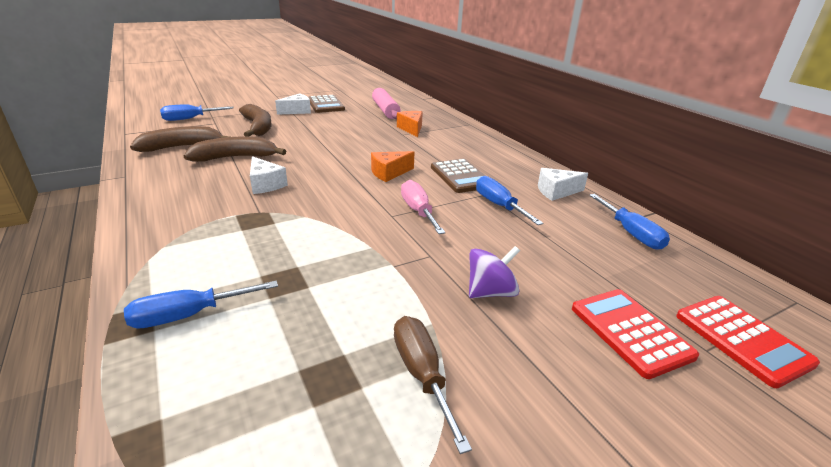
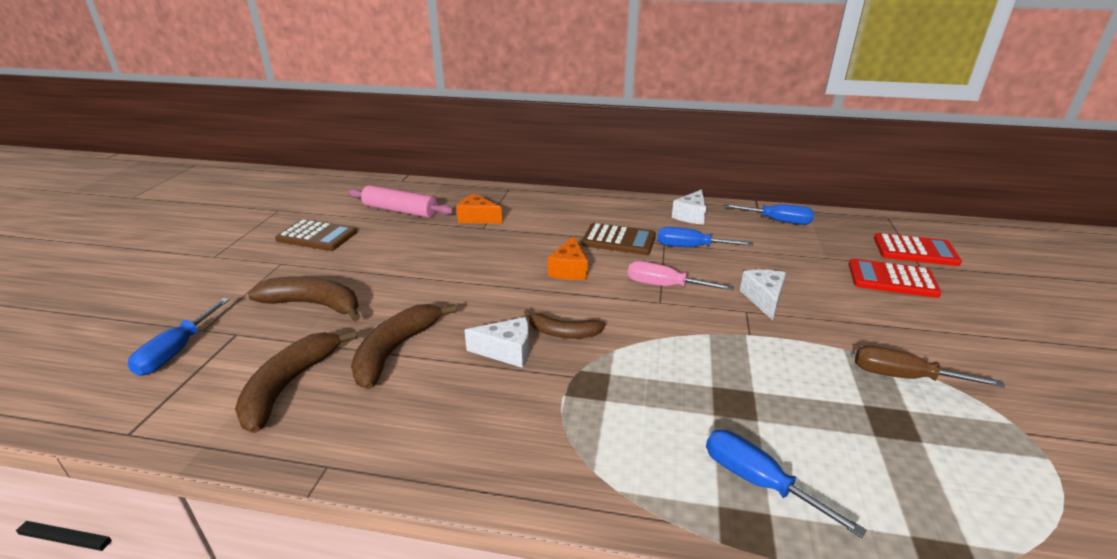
camera: 50 degrees left, 0 degrees up
blue screwdriver [124,281,278,329] -> blue screwdriver turned 120 degrees clockwise [706,430,867,538]
white cheese [275,93,311,115] -> white cheese moved to [740,270,786,320]
purple spinning top [469,246,520,298] -> none
none -> brown banana [524,309,605,339]

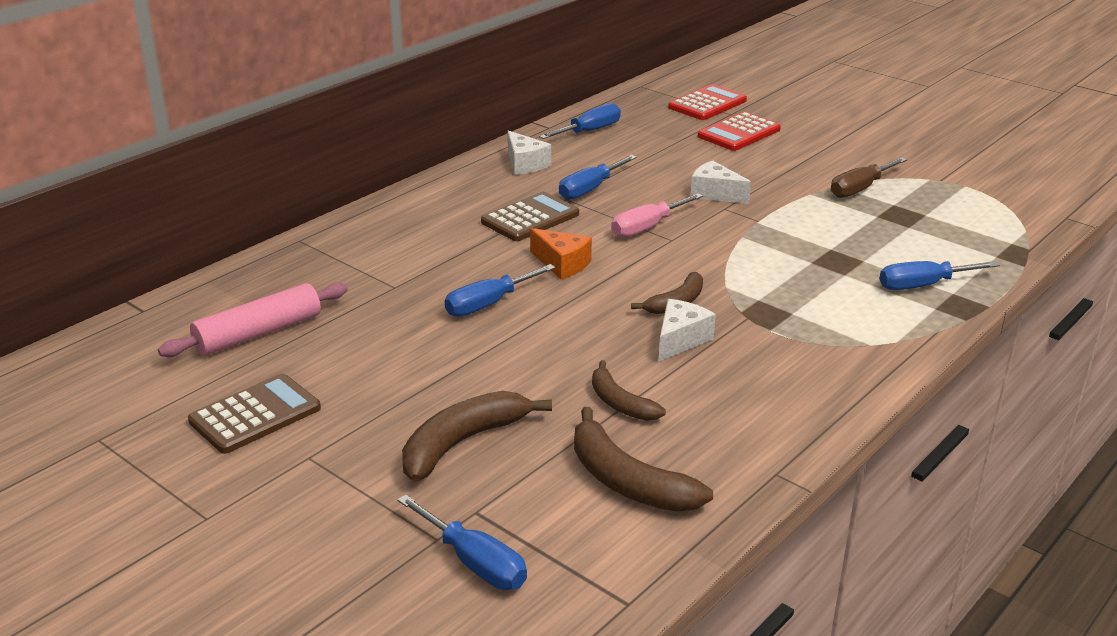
camera: 60 degrees left, 0 degrees up
brown banana [351,304,457,389] -> brown banana [592,360,666,421], size x0.63
orange cheese [456,194,502,224] -> none
none -> blue screwdriver [445,264,556,317]

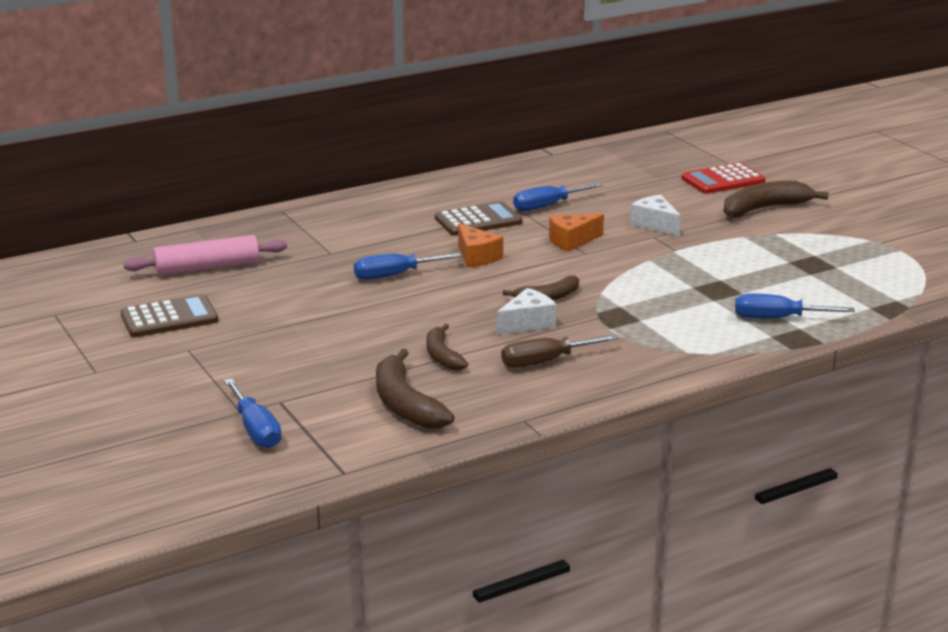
camera: 20 degrees right, 5 degrees down
brown banana [402,391,552,482] -> brown banana moved to [724,181,829,218]
white cheese [507,131,551,175] -> none
blue screwdriver [539,103,621,139] -> none
pink screwdriver [611,193,703,237] -> orange cheese [549,214,604,252]
red calculator [668,84,747,120] -> none
brown screwdriver [831,157,907,198] -> brown screwdriver moved to [501,334,619,368]

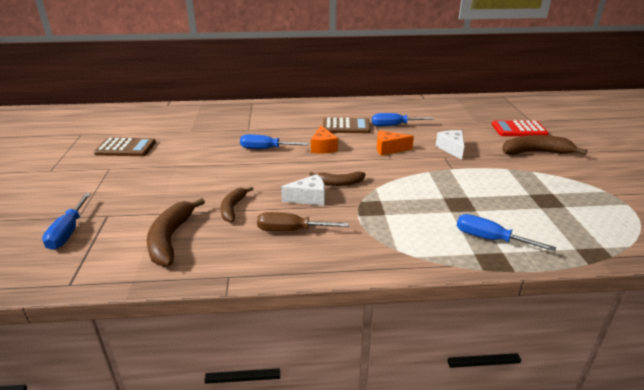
camera: 25 degrees right, 5 degrees up
pink rolling pin [123,235,287,276] -> none

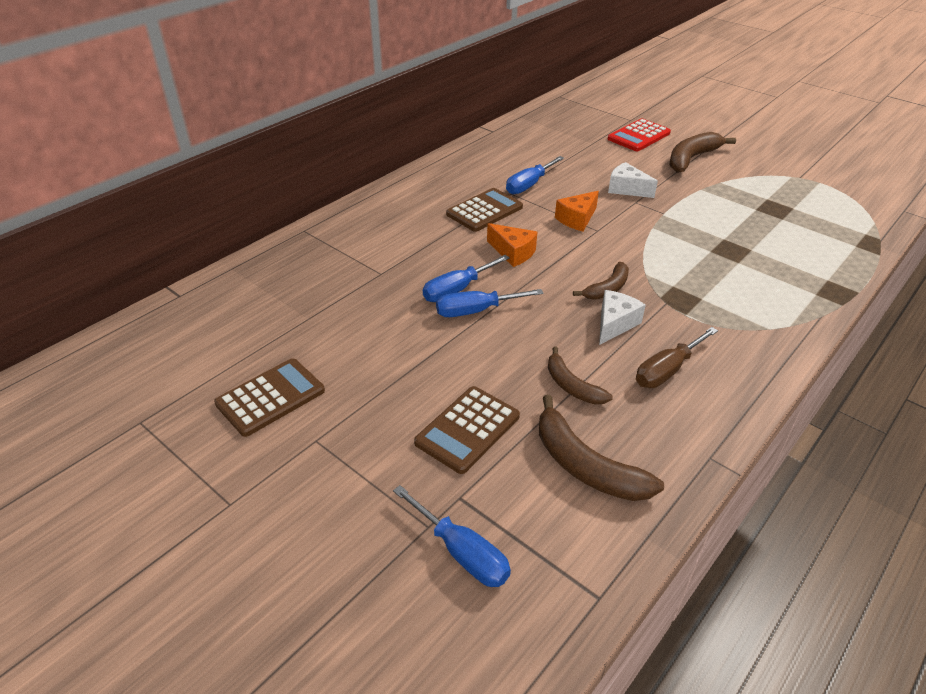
camera: 45 degrees left, 10 degrees up
blue screwdriver [457,214,556,251] -> blue screwdriver moved to [436,289,543,317]
none -> brown calculator [414,386,520,474]

